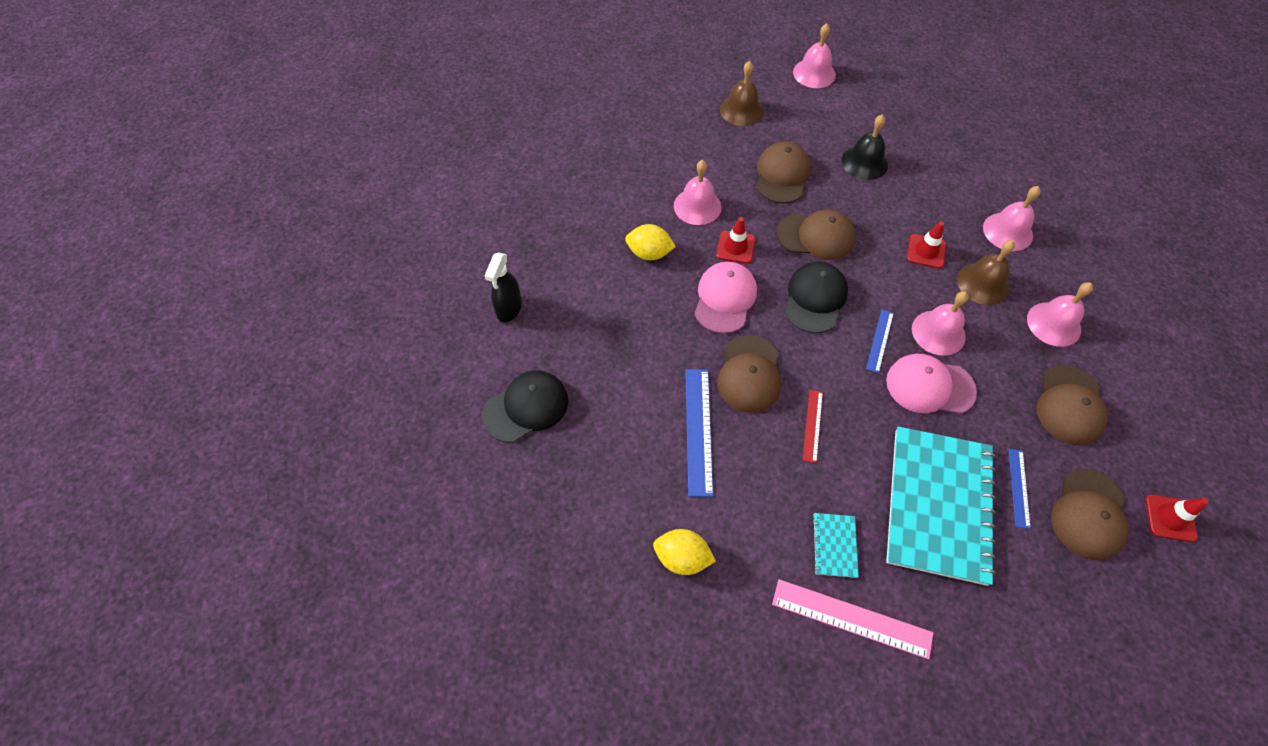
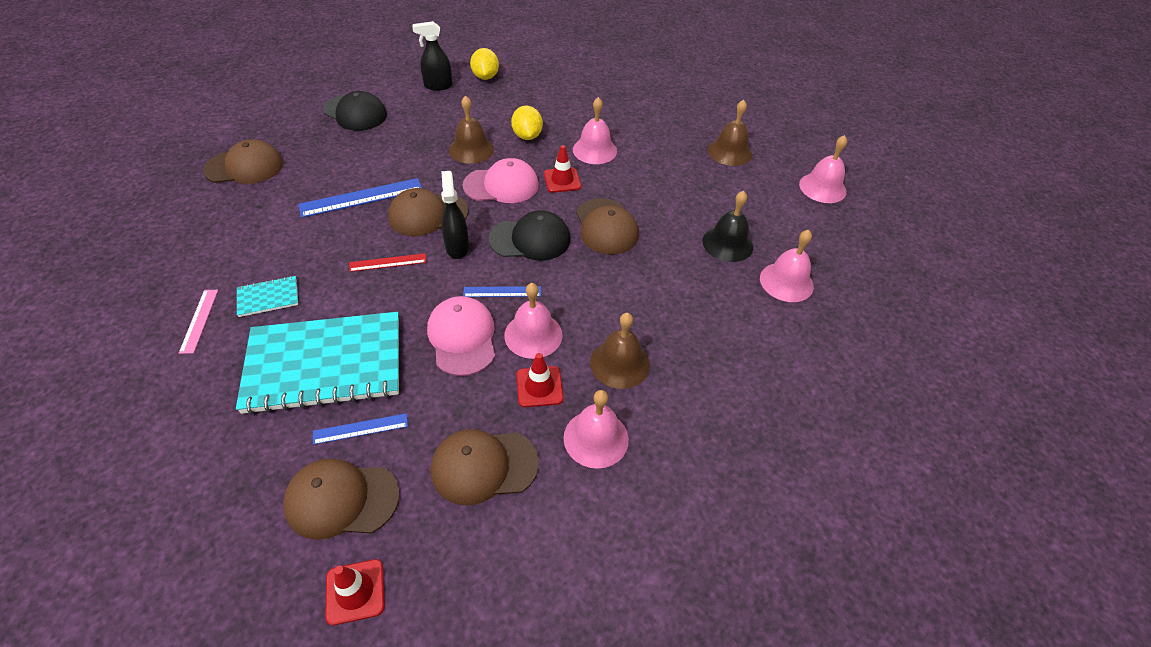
camera: 65 degrees right, 10 degrees down
yellow lemon [653,529,716,575] -> yellow lemon moved to [470,48,499,80]
brown cap [756,141,811,203] -> brown cap moved to [203,140,283,184]
pink ruler [772,579,933,659] -> pink ruler [179,290,218,354], size x0.58
red traffic cone [907,221,946,269] -> red traffic cone moved to [516,353,564,407]
pink bell [983,186,1041,251] -> pink bell moved to [760,230,814,302]
none -> black spray bottle [441,171,469,259]
none -> brown bell [449,96,494,164]

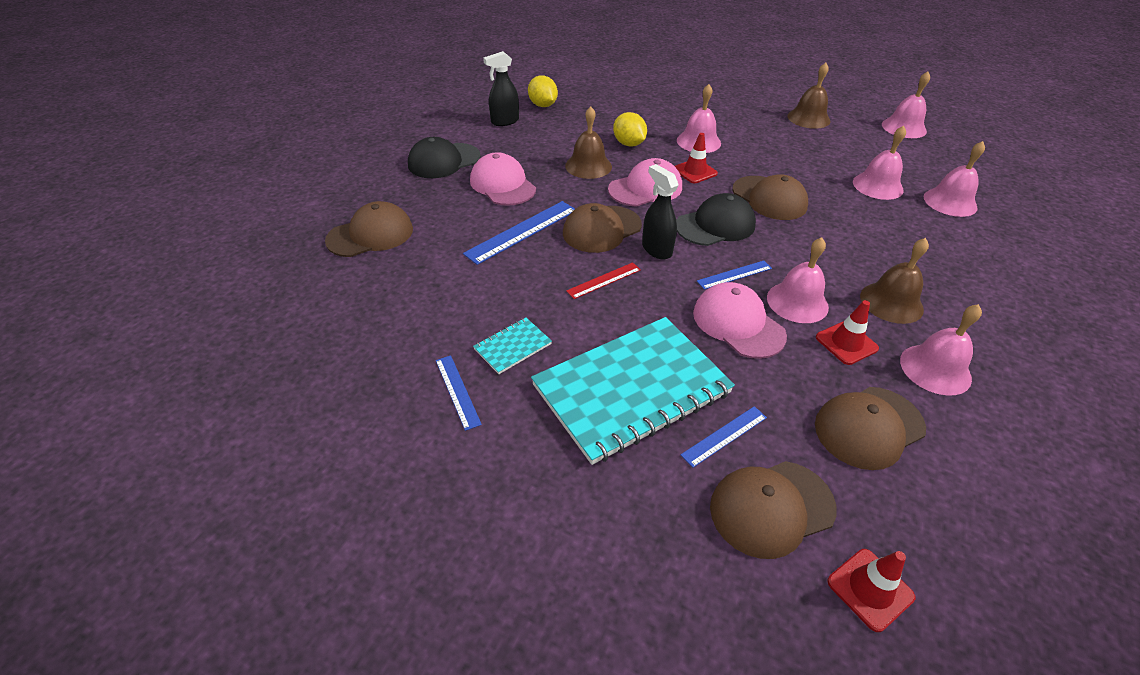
camera: 20 degrees left, 5 degrees down
pink ruler [179,290,218,354] -> blue ruler [436,355,482,431]
black cap [323,91,387,131] -> black cap turned 135 degrees clockwise [408,137,481,178]
black bell [702,191,753,262] -> pink bell [853,126,906,200]
none -> pink cap [470,152,536,206]

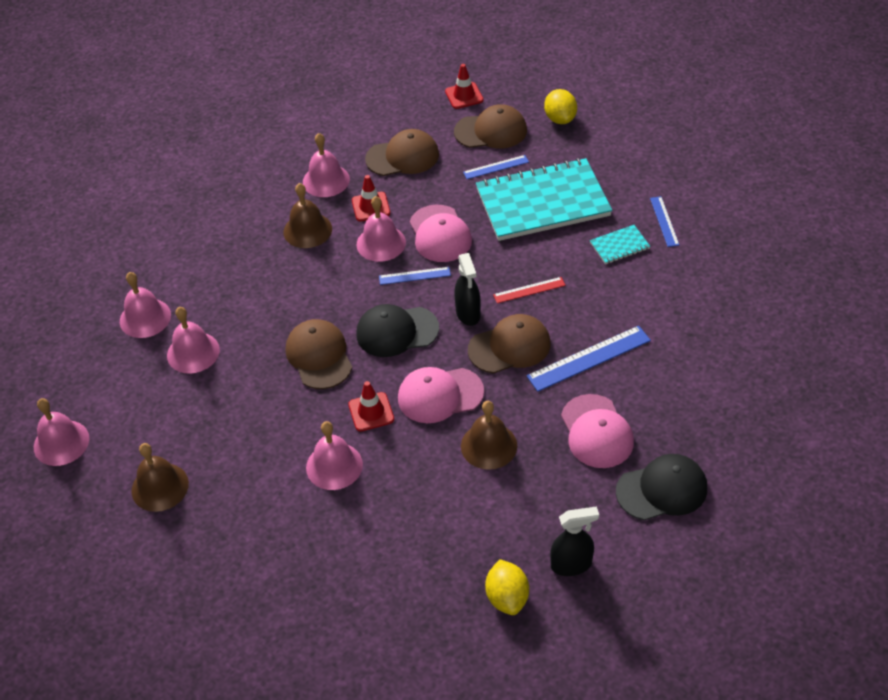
camera: 160 degrees left, 5 degrees up
brown cap [325,201,413,257] -> none
yellow lemon [613,112,647,147] -> yellow lemon moved to [544,89,577,124]

